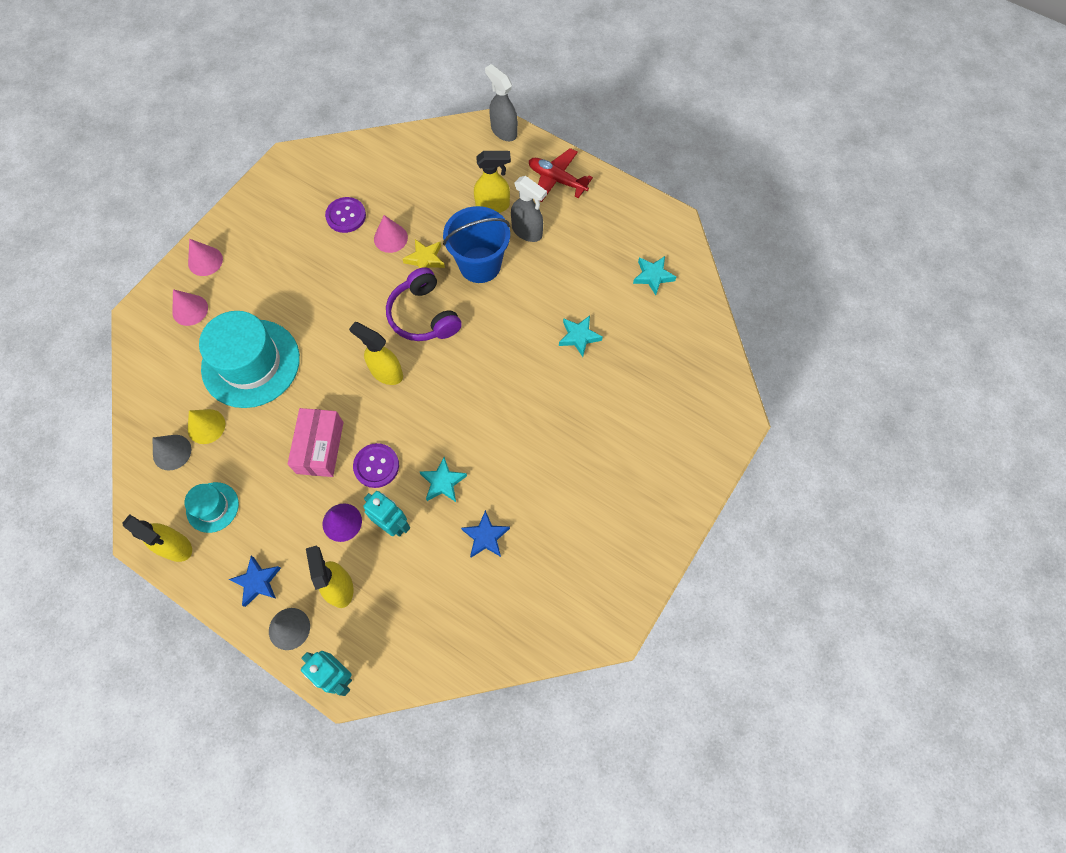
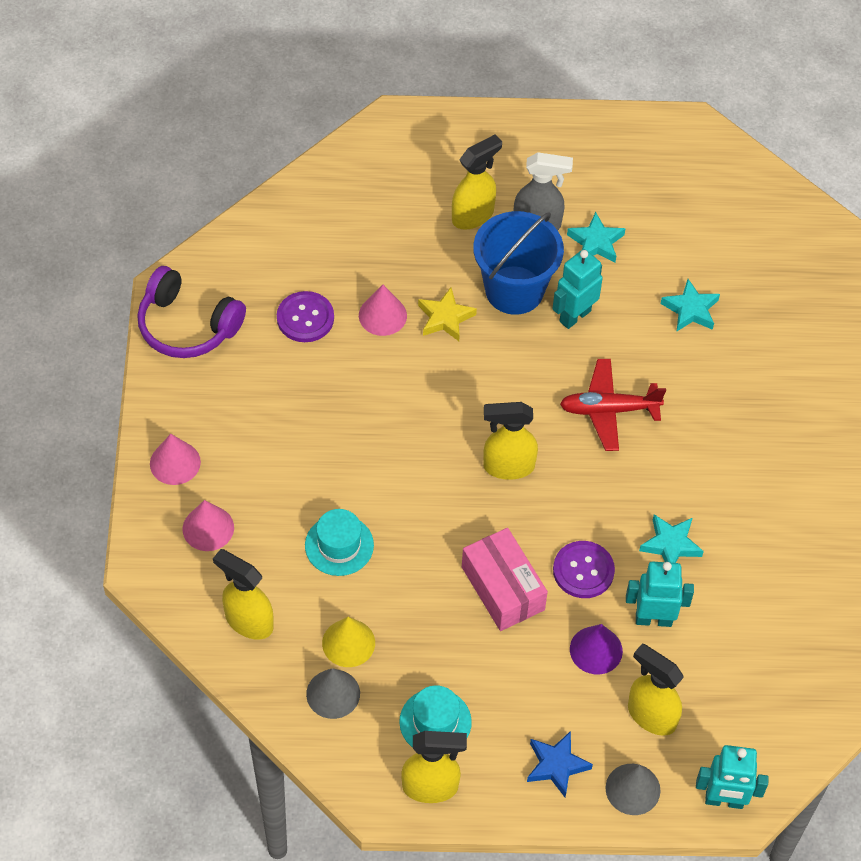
camera: 35 degrees left, 10 degrees down
turquoise hat [199,311,300,408] -> turquoise hat [305,509,374,576], size x0.50
purple headphones [386,267,462,341] -> purple headphones moved to [137,266,246,358]
blue star [461,510,510,558] -> none
grey spray bottle [485,64,518,141] -> none
red plane [529,148,593,202] -> red plane moved to [560,359,666,451]
turquoise star [633,256,676,295] -> turquoise star moved to [567,212,626,262]
none -> yellow spray bottle [213,549,274,640]
none -> turquoise robot [552,249,603,329]

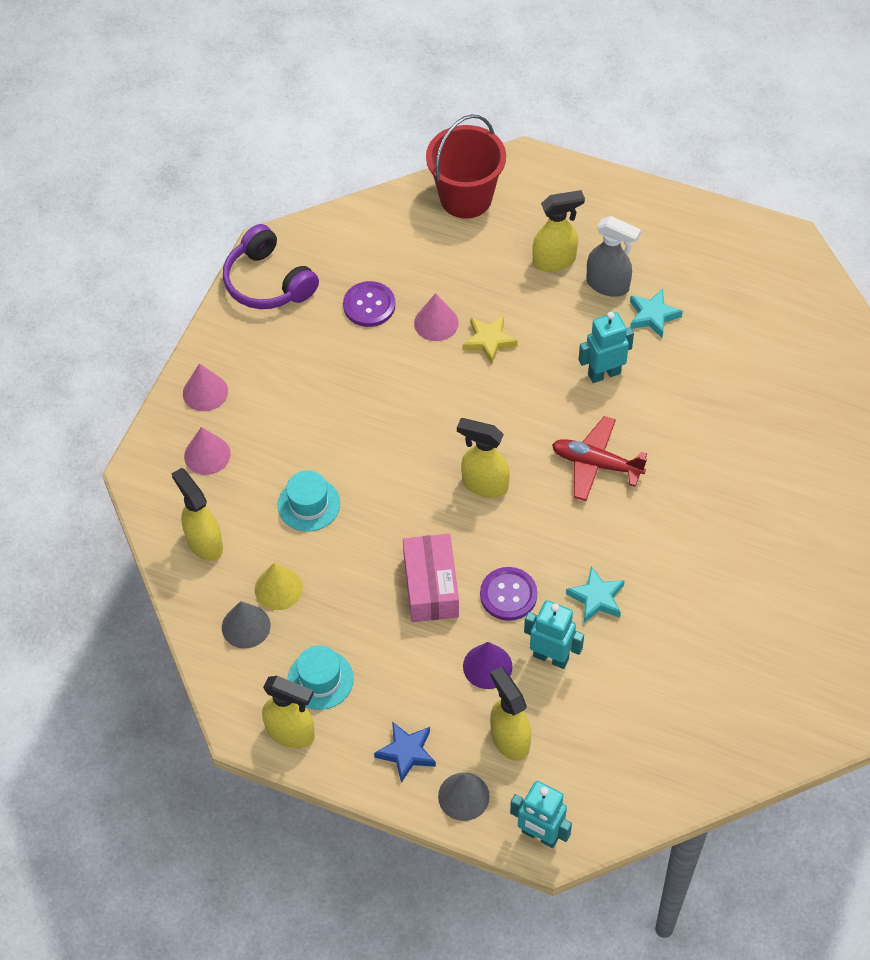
camera: 25 degrees right, 0 degrees up
blue bucket [473,211,564,315] -> none
turquoise star [661,279,720,331] -> none
none -> red bucket [426,114,506,219]

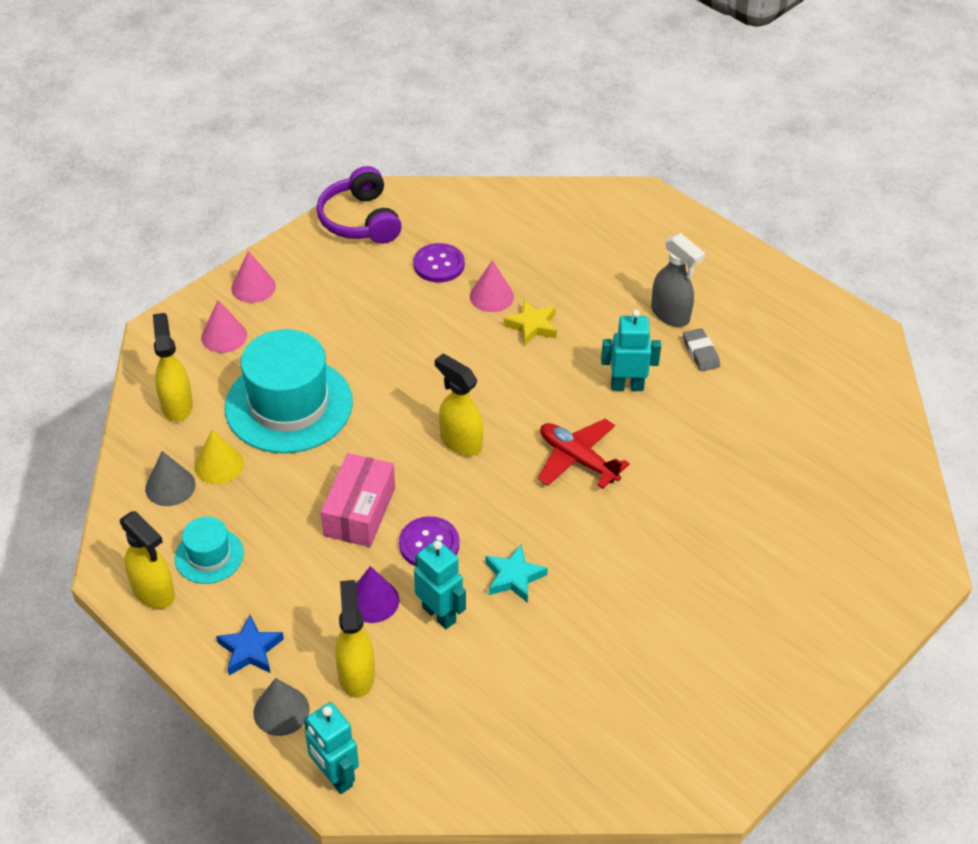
camera: 20 degrees right, 10 degrees down
turquoise hat [278,470,340,532] -> turquoise hat [225,329,353,453], size x2.02
red bucket [426,114,506,219] -> none
yellow spray bottle [532,190,585,272] -> none
turquoise star [630,288,683,338] -> grey eraser [683,328,720,371]

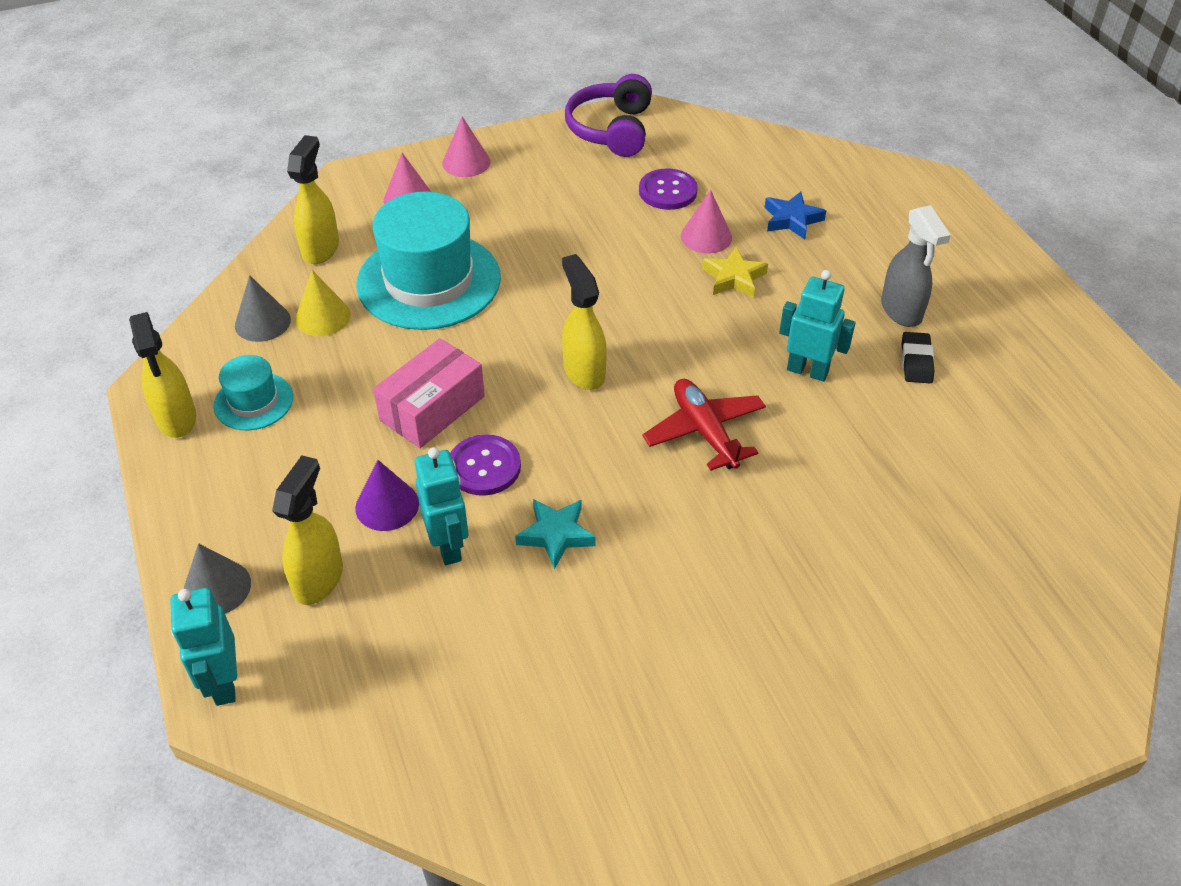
camera: 25 degrees right, 0 degrees up
blue star [216,615,284,675] -> blue star moved to [764,191,826,240]
grey eraser [683,328,720,371] -> black eraser [902,332,935,383]

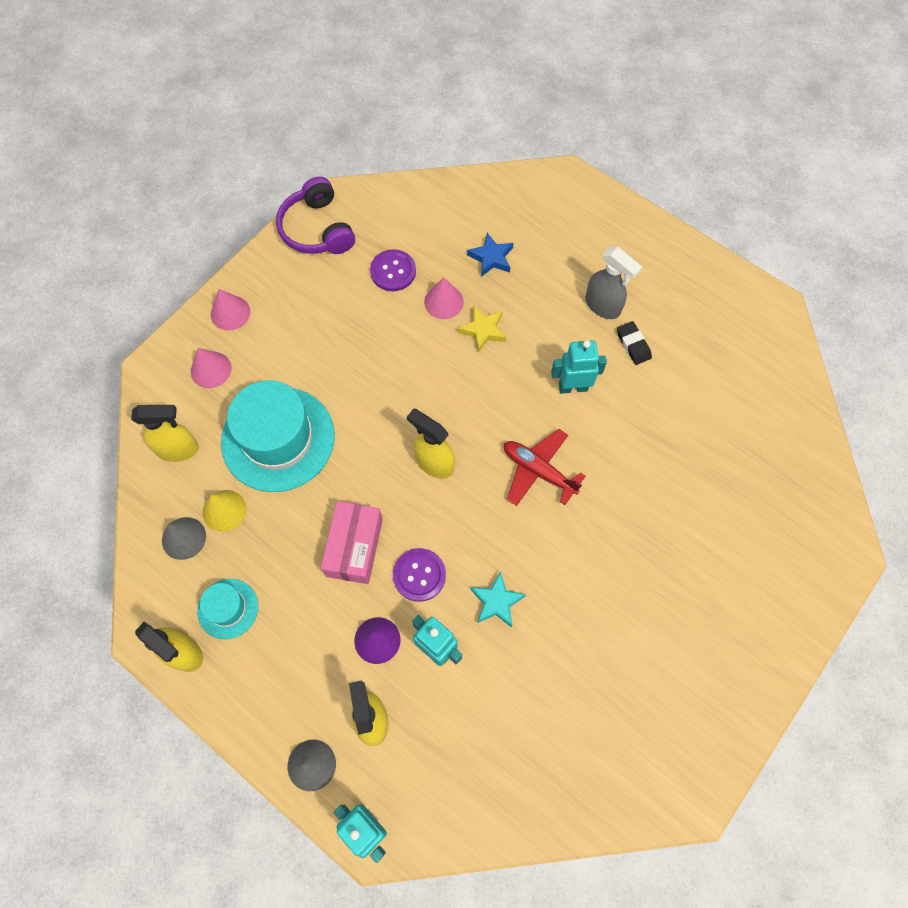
camera: 30 degrees left, 20 degrees up
yellow spray bottle [287,135,339,264] -> yellow spray bottle turned 105 degrees clockwise [131,405,199,462]

